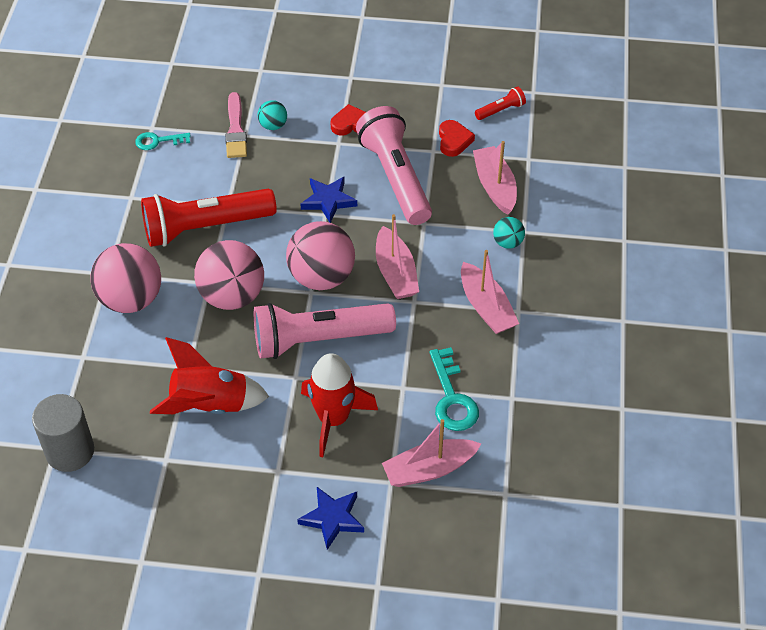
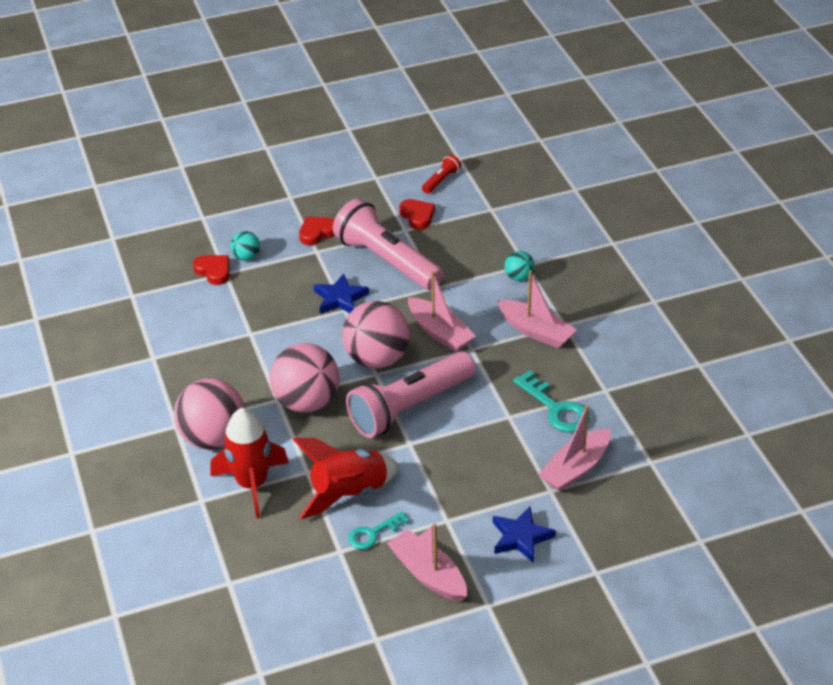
camera: 25 degrees left, 10 degrees down
grey cylinder [32,394,94,472] -> none
turquoise key [135,132,191,150] -> turquoise key moved to [348,511,409,549]
red flashlight [141,189,277,247] -> none
pink brush [225,92,247,158] -> red heart [193,255,230,285]
red rocket [301,353,378,457] -> red rocket moved to [210,408,289,519]
pink boat [473,141,517,215] -> pink boat moved to [387,523,467,602]

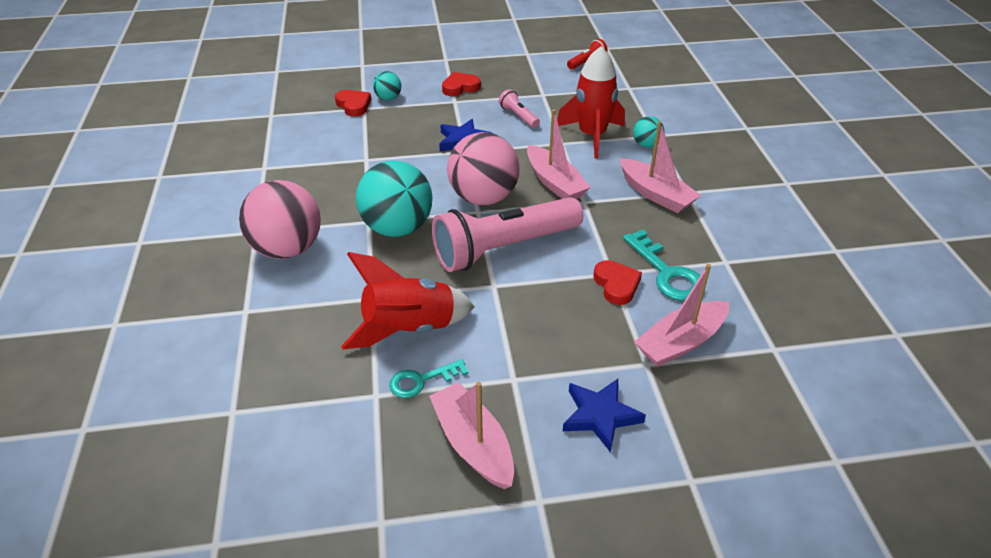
camera: 10 degrees right, 0 degrees up
red rocket [210,408,289,519] -> red rocket moved to [557,46,625,159]
pink ball [270,343,340,413] -> turquoise ball [356,160,432,237]
pink flashlight [333,198,444,290] -> pink flashlight [499,89,540,128], size x0.42
red heart [399,199,435,230] -> red heart moved to [593,260,642,305]

